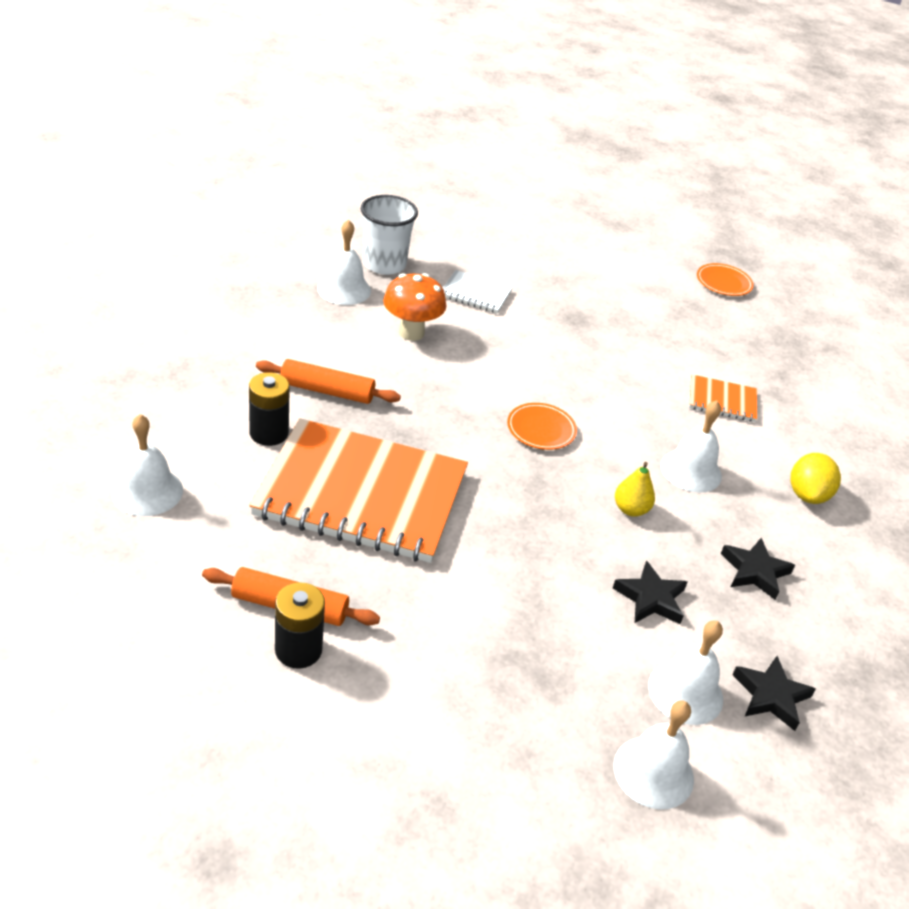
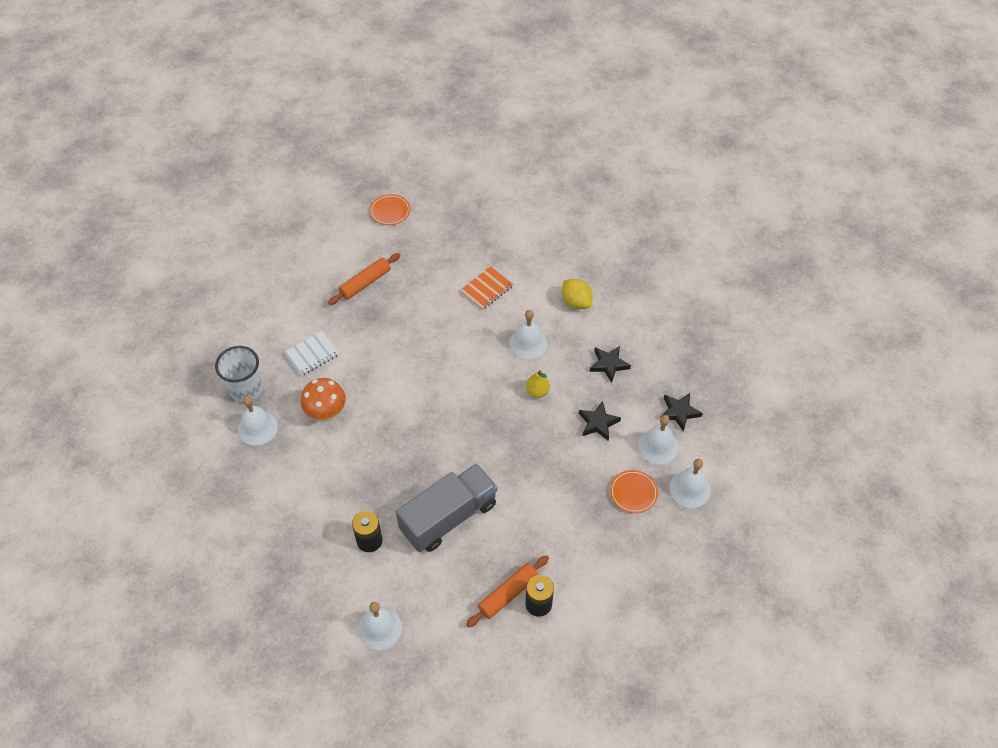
camera: 50 degrees left, 15 degrees up
orange notebook [249,418,468,563] -> grey truck [396,463,497,552]
orange rolling pin [256,359,401,404] -> orange rolling pin moved to [328,253,400,305]
orange plate [507,403,577,450] -> orange plate moved to [610,470,658,513]

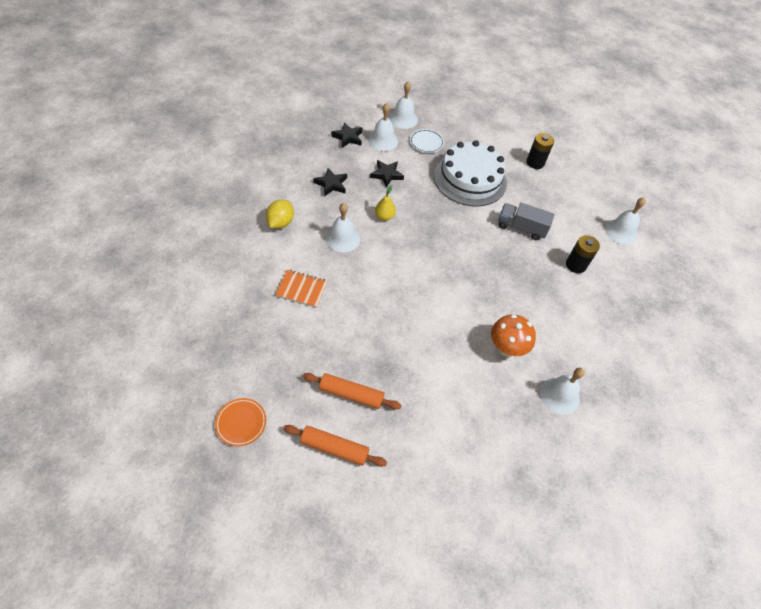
camera: 125 degrees left, 0 degrees up
white cup [215,346,263,402] -> none
white notebook [283,331,339,376] -> none
grey truck [396,463,497,552] -> grey truck [498,203,555,240], size x0.63
orange rolling pin [466,555,549,627] -> orange rolling pin moved to [284,425,387,467]
orange plate [610,470,658,513] -> white plate [410,129,444,153]
none -> white cake [434,140,507,206]

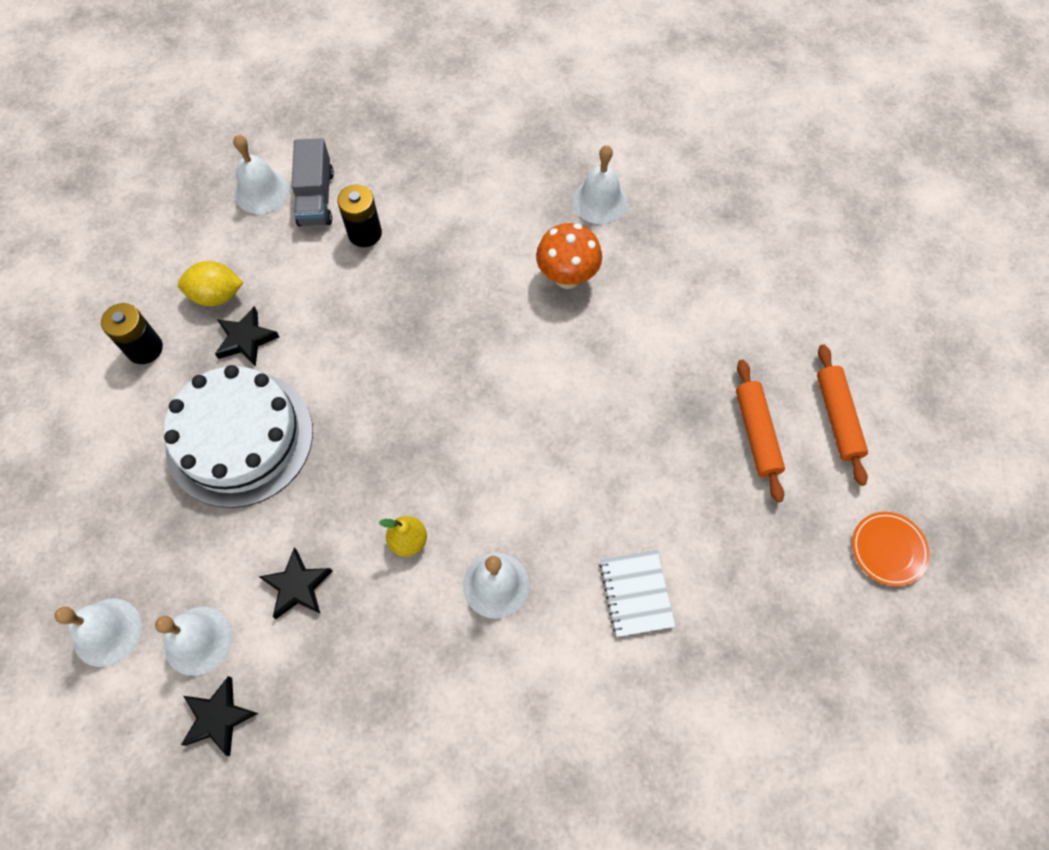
camera: 110 degrees left, 10 degrees up
yellow lemon [266,200,294,229] -> yellow lemon moved to [178,261,244,306]
orange notebook [275,270,328,308] -> white notebook [599,549,675,637]
black star [314,168,347,196] -> black star moved to [215,306,279,367]
white plate [410,129,444,153] -> none
grey truck [498,203,555,240] -> grey truck moved to [291,138,334,227]

